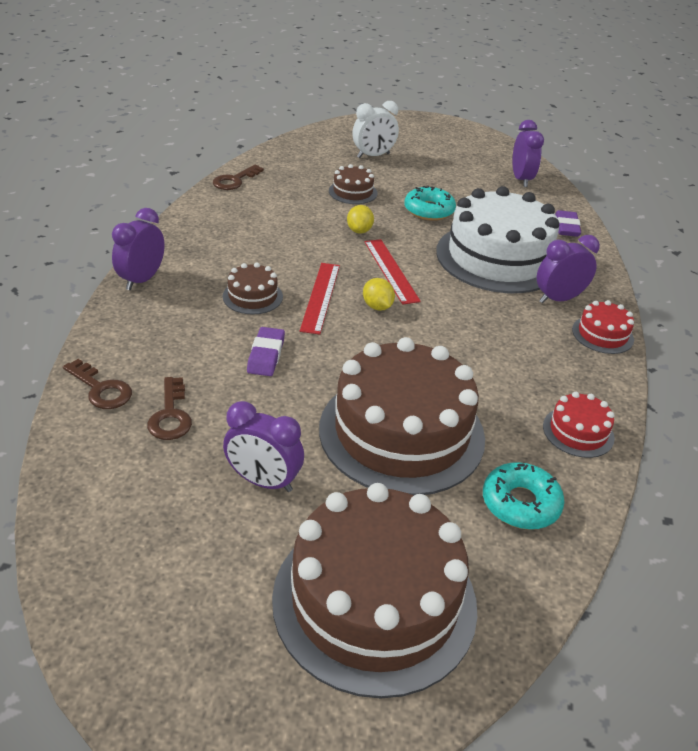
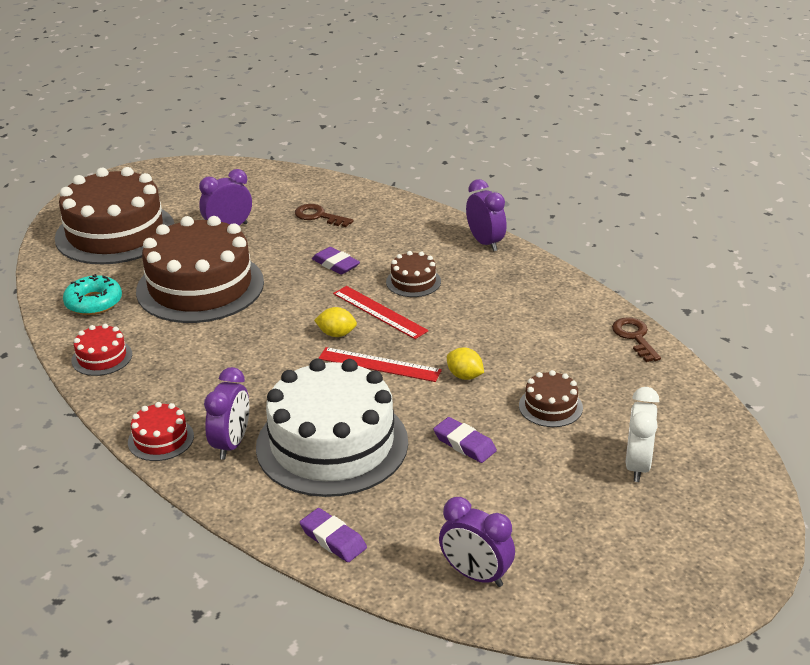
camera: 130 degrees right, 5 degrees down
brown key [63,359,132,409] -> none
turquoise donut [404,186,456,221] -> purple eraser [433,417,497,463]

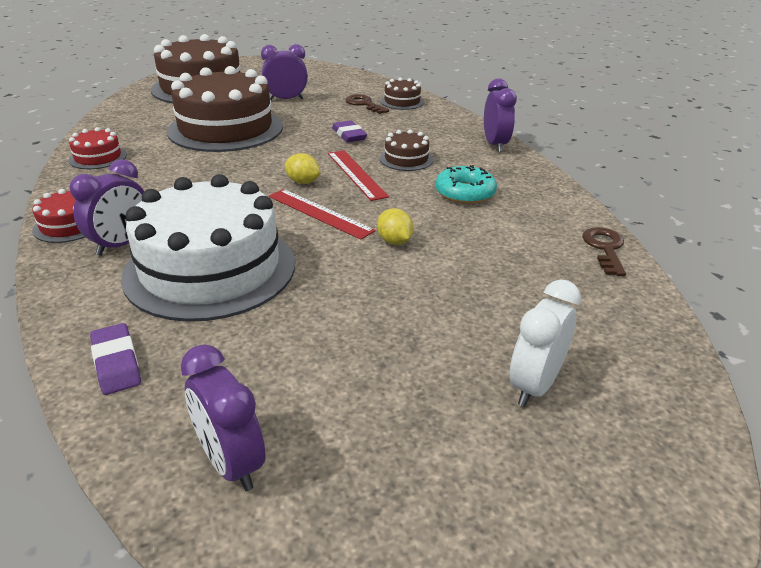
camera: 20 degrees right, 0 degrees up
turquoise donut [63,274,122,315] -> turquoise donut moved to [435,165,497,204]
purple eraser [433,417,497,463] -> none
brown cake [519,370,583,427] -> brown cake moved to [380,78,424,110]

